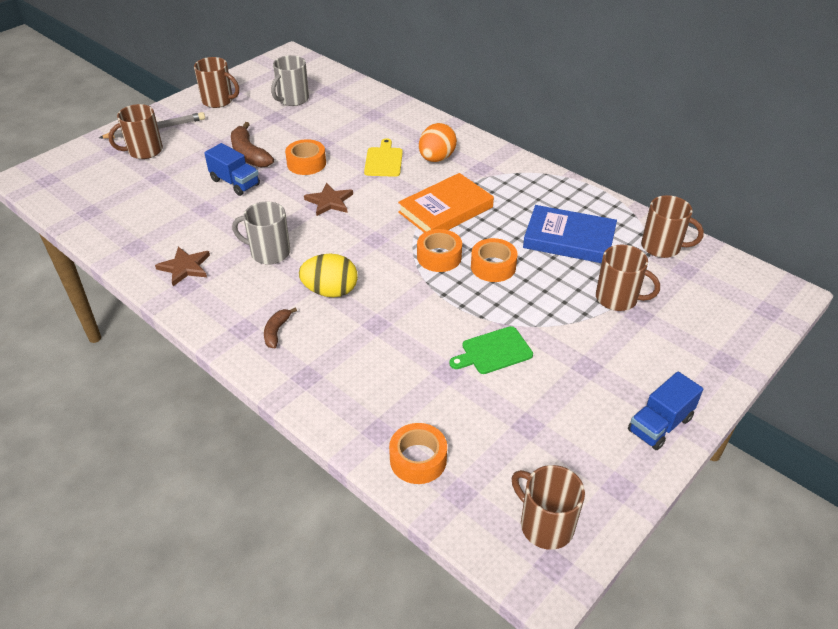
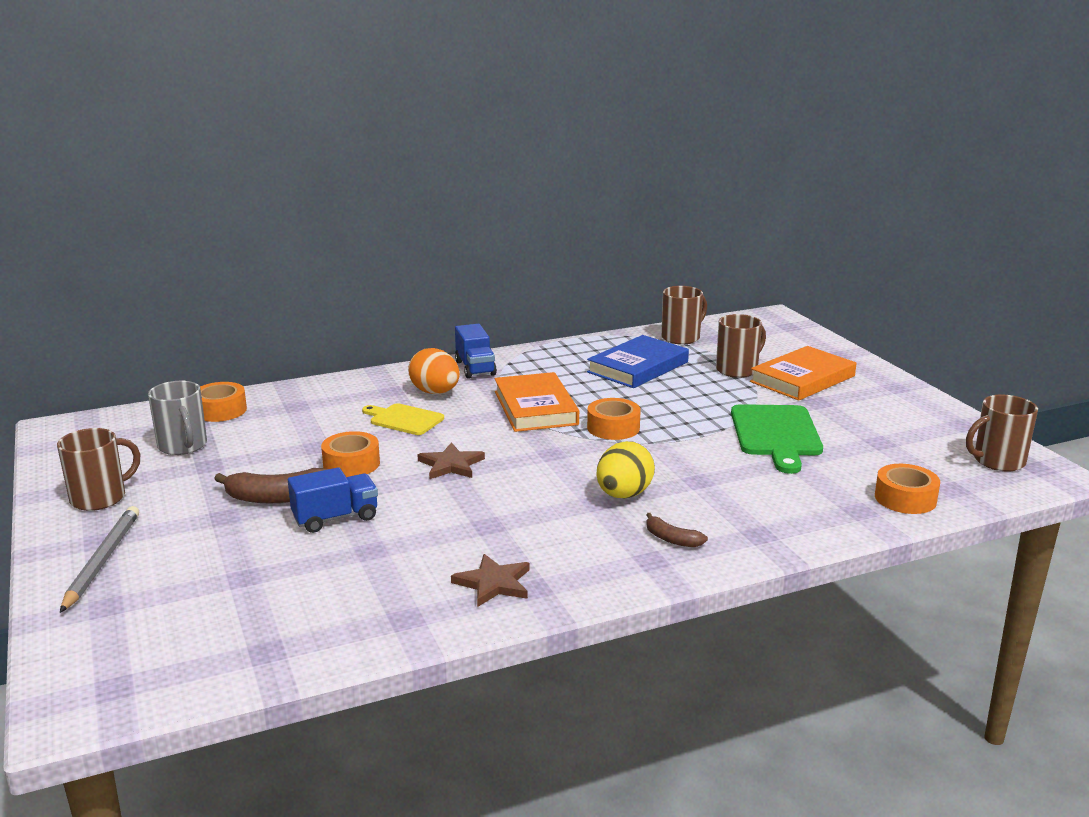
camera: 65 degrees left, 20 degrees down
brown mug [108,104,163,159] -> none
grey mug [232,201,290,265] -> none
green cutting board [449,326,533,374] -> green cutting board [731,404,823,474], size x1.62
orange tape [471,238,517,282] -> orange tape moved to [200,382,247,422]
blue truck [628,372,703,450] -> blue truck moved to [455,324,497,379]
none -> orange book [750,346,856,401]

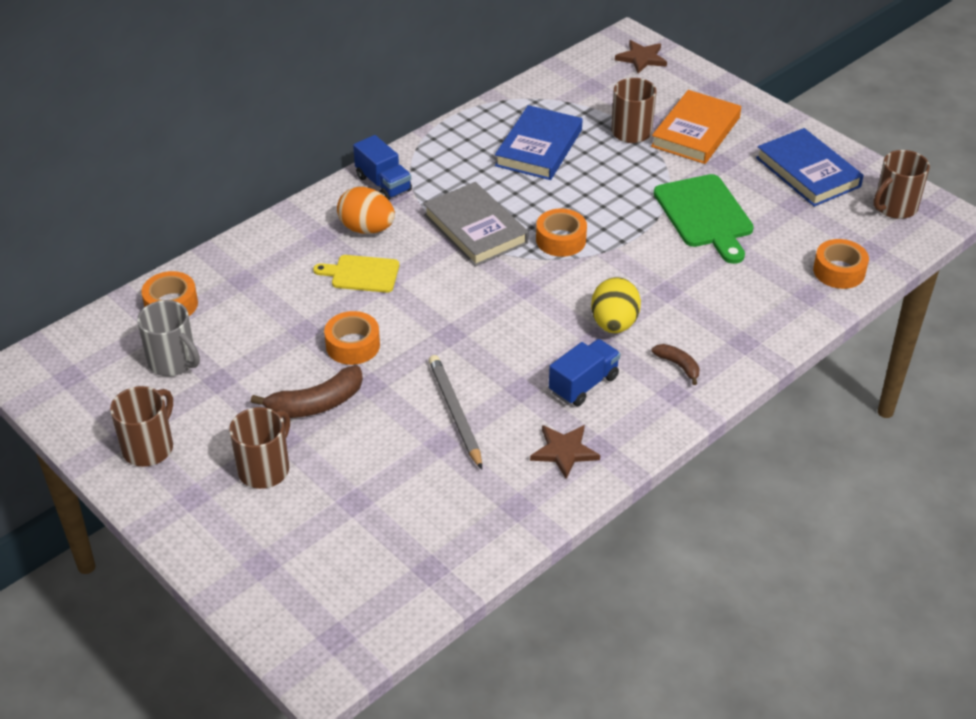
camera: 20 degrees left, 20 degrees up
grey pencil [60,506,139,613] -> grey pencil moved to [429,355,482,469]
blue truck [288,467,378,533] -> blue truck moved to [549,339,620,406]
brown star [418,442,485,479] -> brown star moved to [615,40,667,73]
orange book [494,372,579,432] -> grey book [423,182,528,267]
brown banana [646,513,708,547] -> brown banana turned 150 degrees counterclockwise [652,344,699,385]
brown mug [661,286,707,345] -> brown mug moved to [229,407,290,489]
none -> blue book [756,128,864,207]

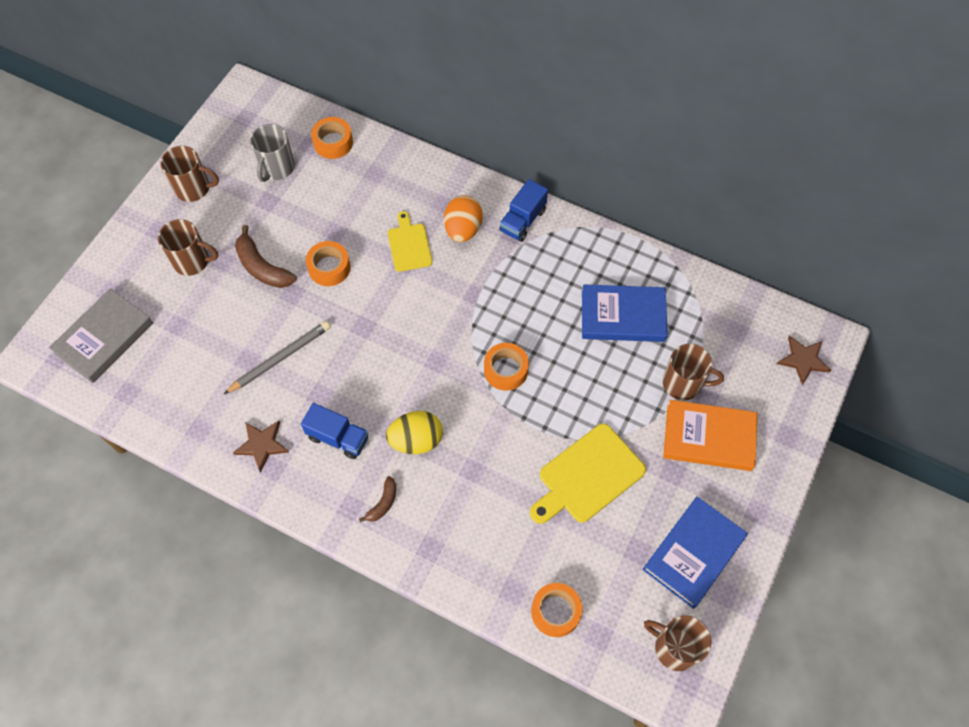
camera: 70 degrees right, 20 degrees up
grey book [423,182,528,267] -> grey book moved to [49,288,153,383]
green cutting board [654,174,754,264] -> yellow cutting board [530,423,646,524]

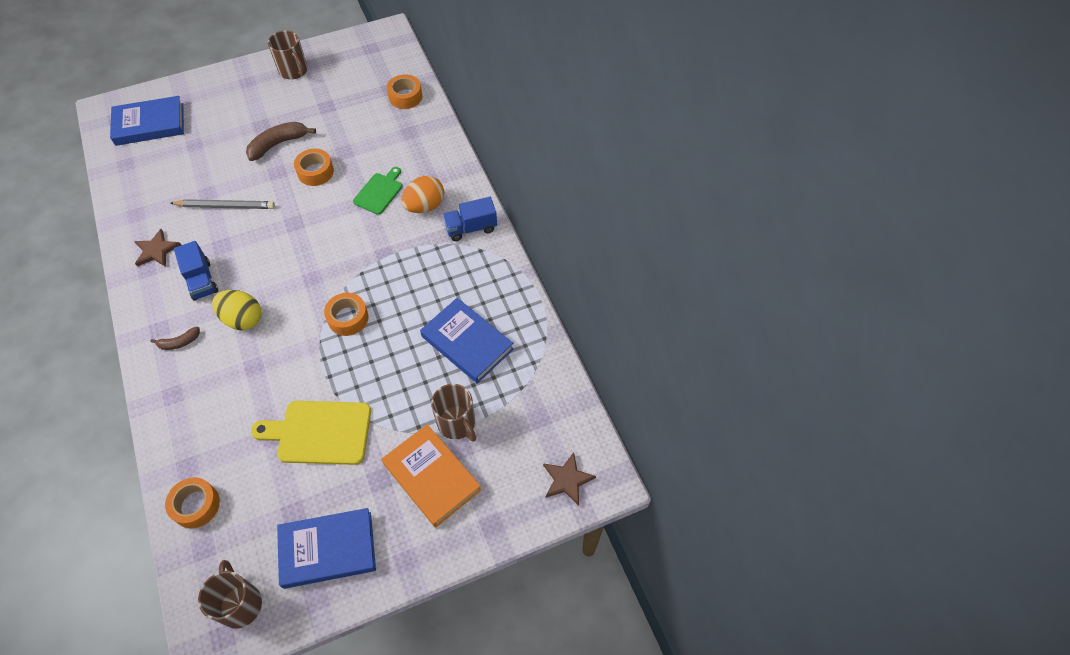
camera: 40 degrees right, 5 degrees down
grey book [49,288,153,383] -> blue book [110,96,184,146]
brown mug [158,219,218,276] -> none
brown banana [235,225,297,288] -> brown banana turned 60 degrees clockwise [246,122,316,161]
grey mug [250,124,295,182] -> none
yellow cutting board [388,211,432,272] -> green cutting board [353,167,402,215]

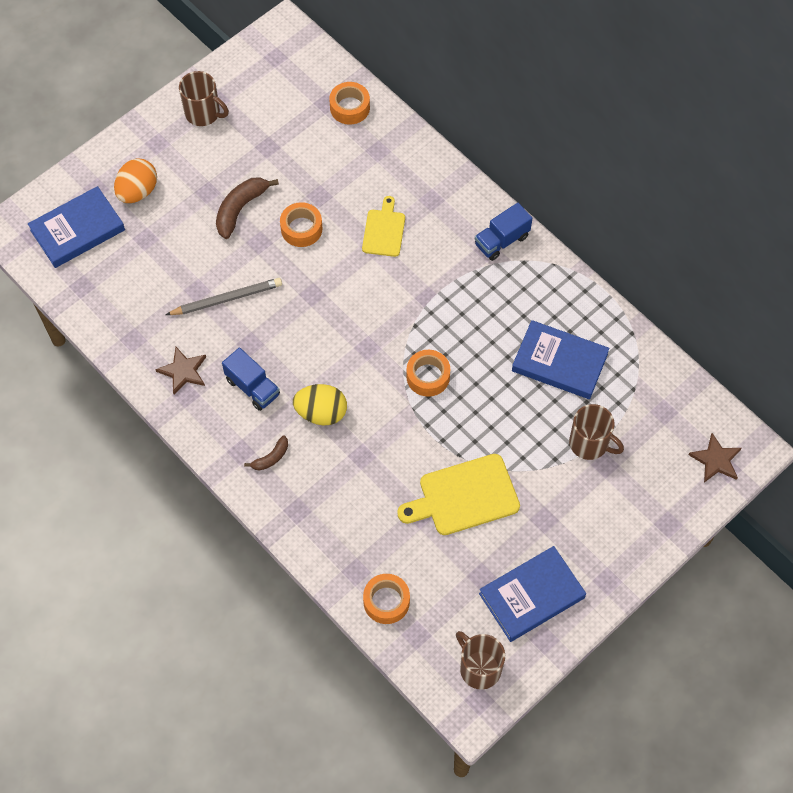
camera: 20 degrees left, 5 degrees up
green cutting board [353,167,402,215] -> yellow cutting board [362,196,405,257]
orange book [382,424,481,528] -> none
orange egg [401,176,444,213] -> orange egg moved to [114,158,157,203]

